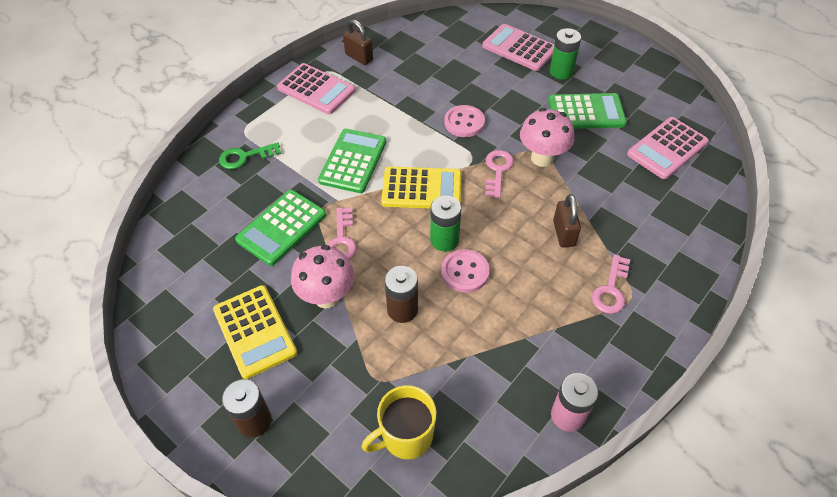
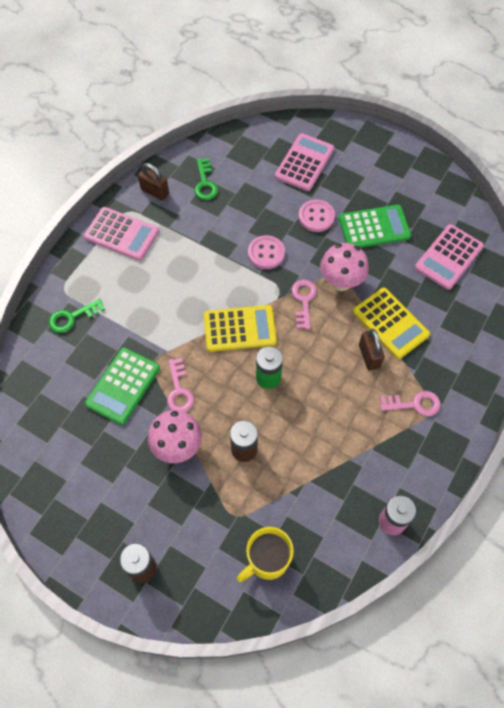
camera: 10 degrees left, 10 degrees up
yellow calculator [213,285,297,379] -> yellow calculator moved to [353,288,430,359]
green calculator [318,129,387,193] -> none
pink button [441,249,490,293] -> pink button moved to [298,200,335,232]
pink calculator [482,24,555,71] -> pink calculator turned 90 degrees clockwise [275,133,334,191]
green battery [550,28,581,79] -> none
pink key [592,254,630,314] -> pink key turned 105 degrees counterclockwise [380,391,440,416]
none -> green key [194,158,218,200]

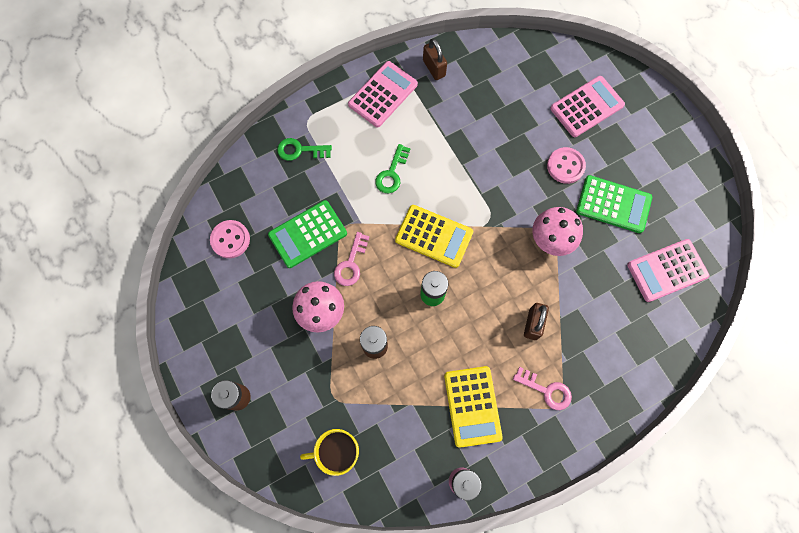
camera: 30 degrees right, 10 degrees up
pink calculator [84,207,159,261] -> pink calculator turned 105 degrees counterclockwise [348,61,418,127]
green key [194,158,218,200] -> green key moved to [375,144,410,193]
pink button [248,235,285,269] -> pink button moved to [210,220,250,258]
pink key [292,280,317,329] -> none
yellow calculator [353,288,430,359] -> yellow calculator moved to [444,366,503,448]

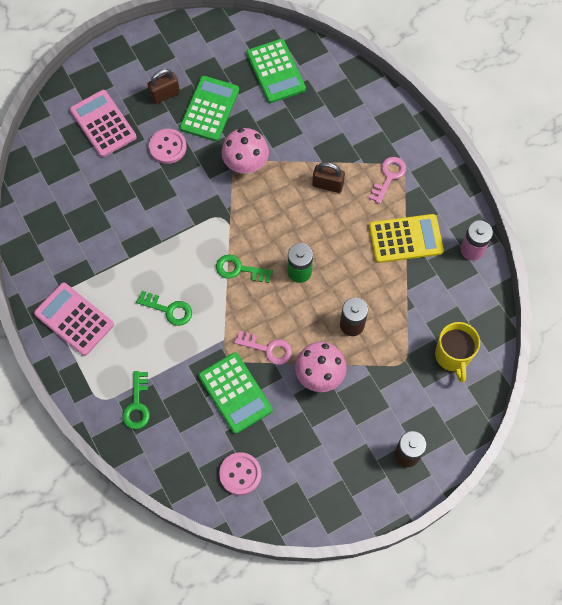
camera: 90 degrees left, 5 degrees down
yellow calculator [395,205,473,268] -> green key [216,255,273,283]
brown padlock [423,39,447,80] -> brown padlock moved to [147,69,180,104]
pink calculator [627,239,709,302] -> green calculator [247,39,306,103]

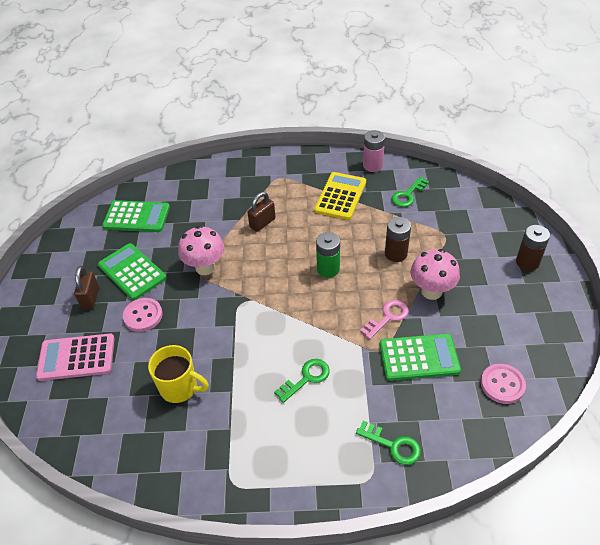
camera: 60 degrees left, 20 degrees down
pink calculator [34,282,114,356] -> none
green key [216,255,273,283] -> green key moved to [391,177,429,207]
pink key [369,157,406,204] -> none
yellow mug [435,322,480,383] -> yellow mug moved to [148,345,209,403]

